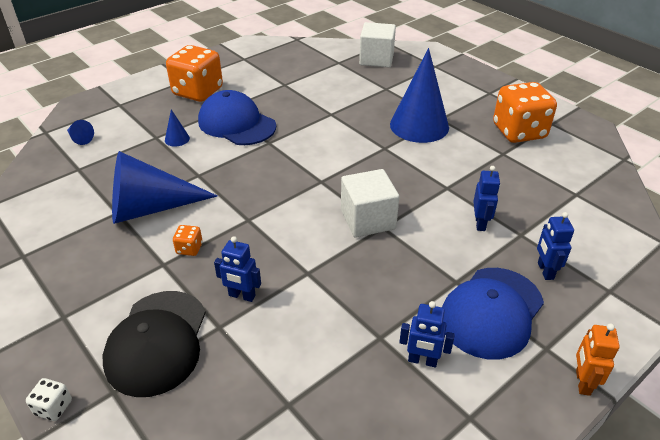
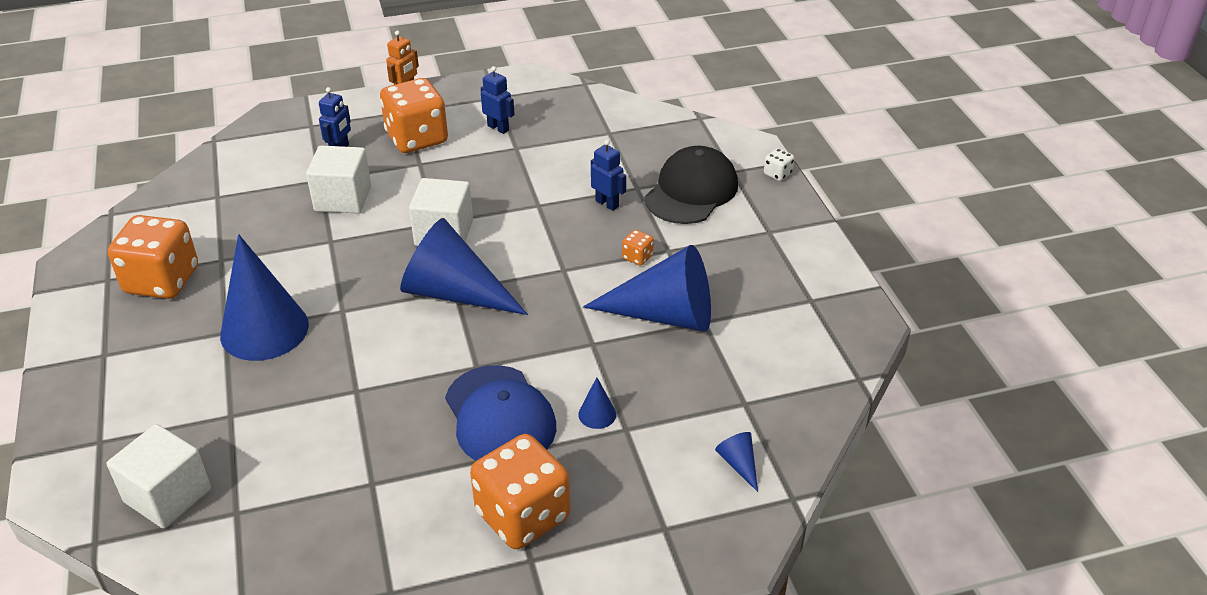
camera: 155 degrees left, 0 degrees up
blue cap [442,268,544,359] -> orange dice [380,78,448,153]
blue robot [473,166,500,231] -> white cube [306,146,371,213]
none -> blue cone [400,218,528,315]

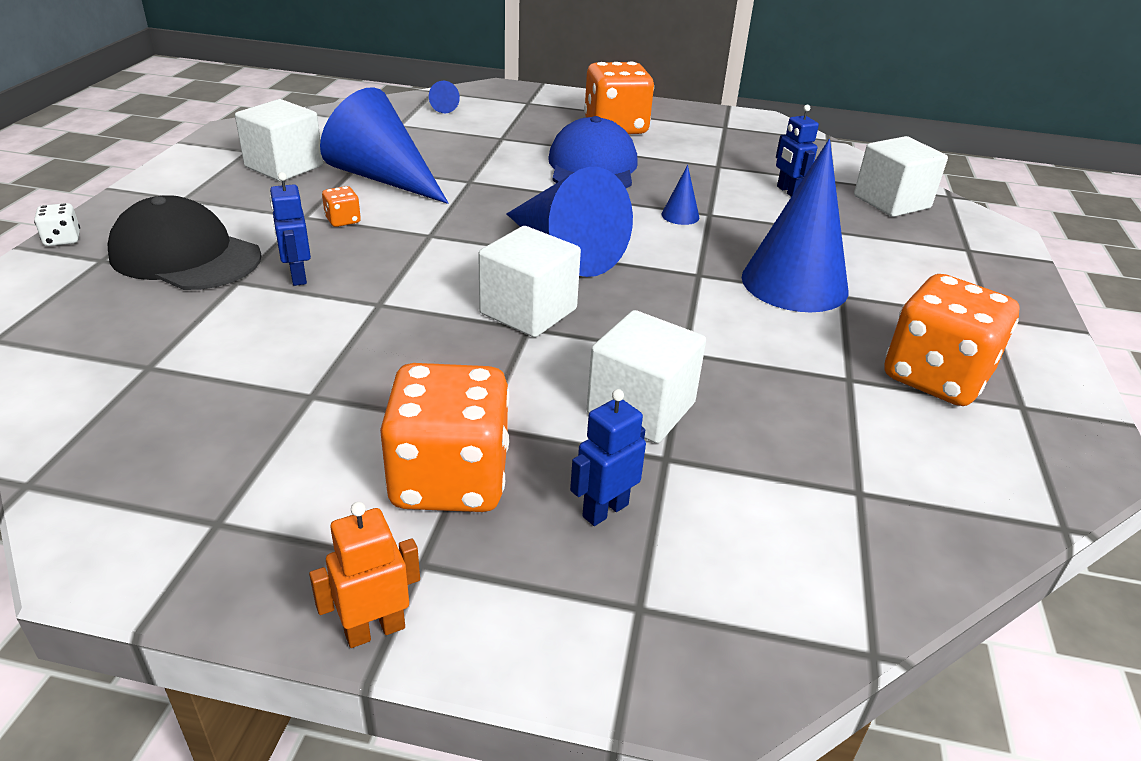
camera: 155 degrees left, 5 degrees down
blue robot [481,66,515,134] -> blue robot moved to [776,105,819,197]
blue cone [578,377,616,429] -> blue cone moved to [662,165,699,225]
black cap [644,146,738,224] -> black cap turned 60 degrees clockwise [108,195,262,290]
none -> white cube [235,99,323,181]

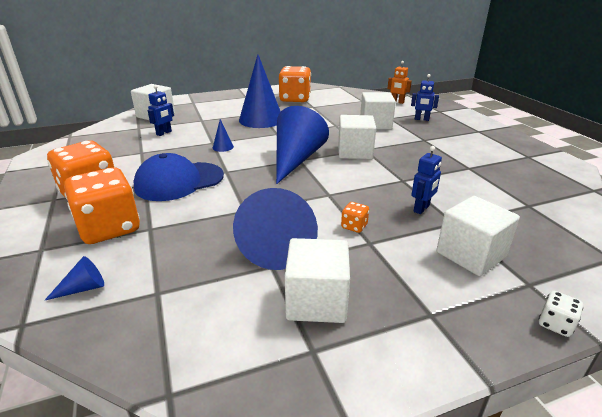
camera: 120 degrees left, 5 degrees down
black cap [108,195,262,290] -> white cube [436,196,520,276]
orange robot [309,502,420,648] -> orange robot moved to [387,61,412,104]
orange dice [380,363,510,512] -> orange dice moved to [64,167,140,244]

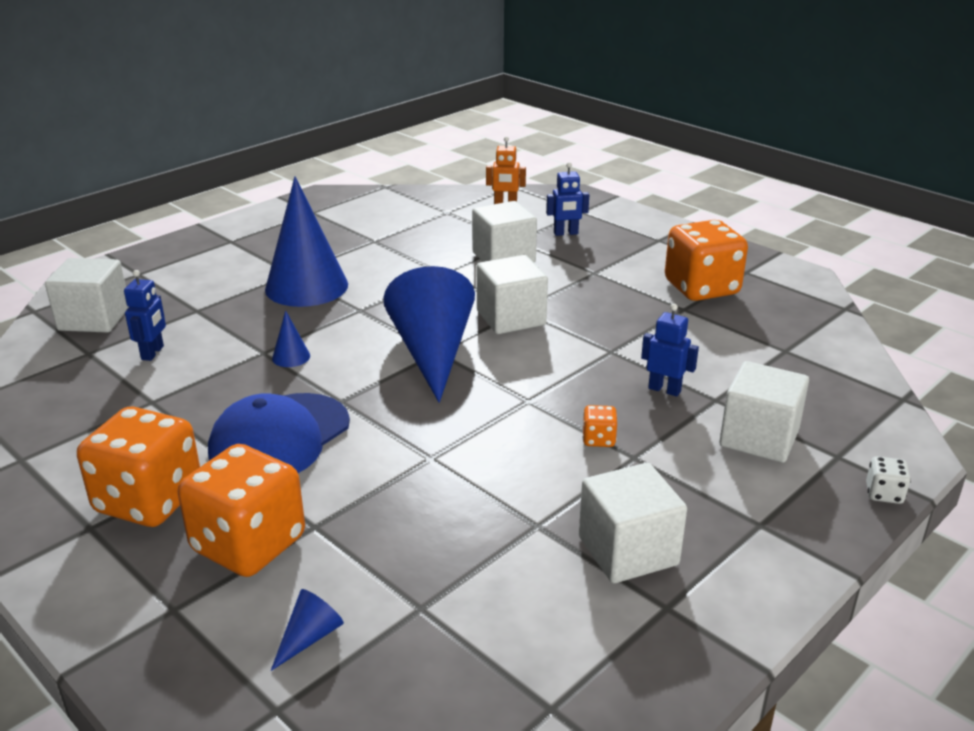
camera: 25 degrees left, 0 degrees up
blue cone [233,188,318,270] -> none
orange dice [279,66,311,102] -> orange dice moved to [665,220,748,301]
blue robot [412,146,442,214] -> blue robot turned 75 degrees counterclockwise [641,304,699,397]

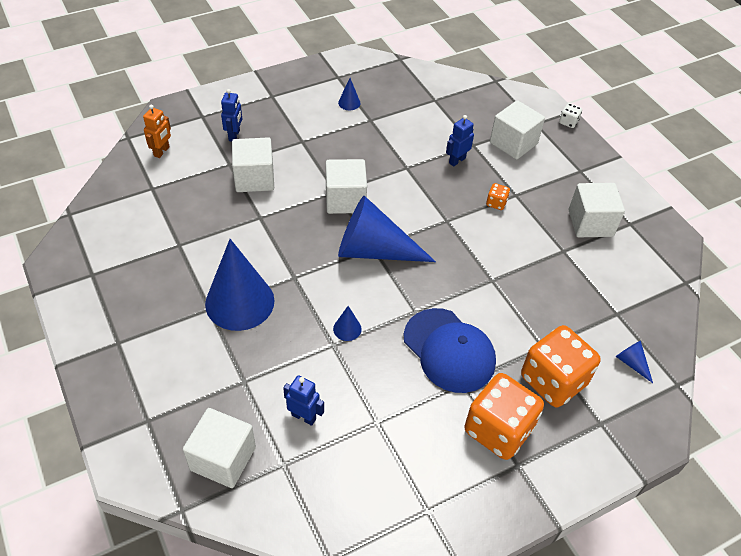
camera: 75 degrees left, 20 degrees up
orange dice [665,220,748,301] -> blue cone [338,78,361,110]

